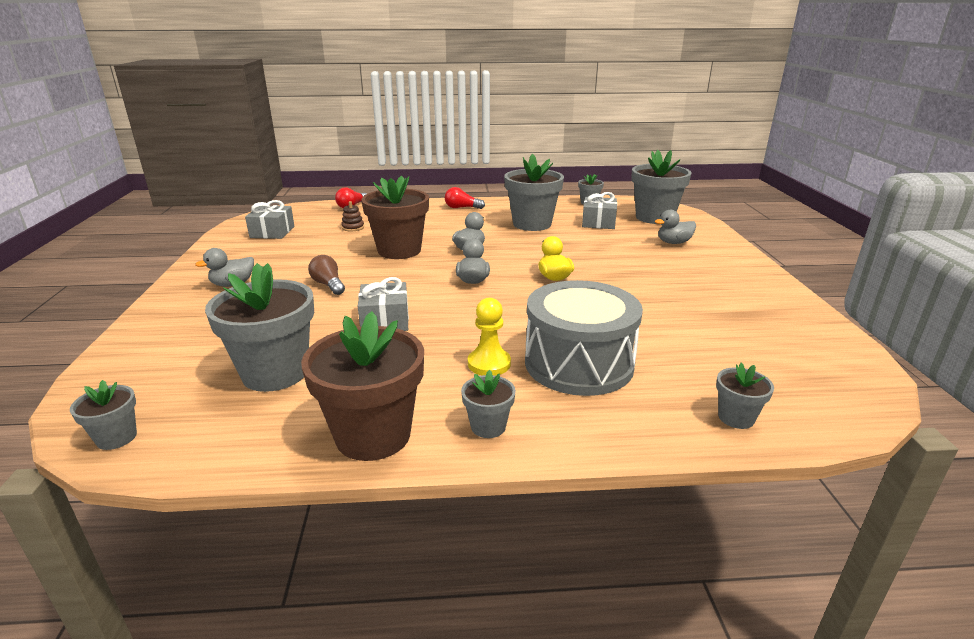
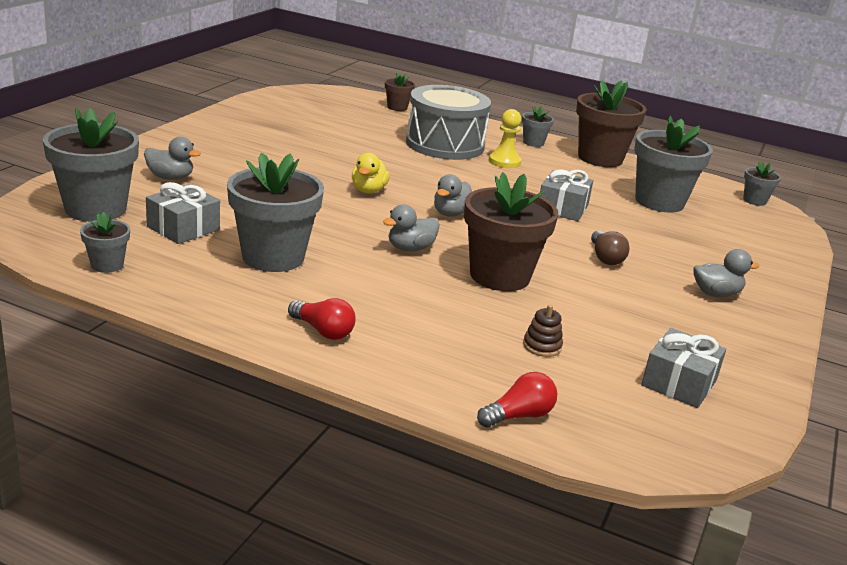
camera: 155 degrees left, 0 degrees up
grey flower pot [716,363,774,429] -> brown flower pot [385,73,415,111]

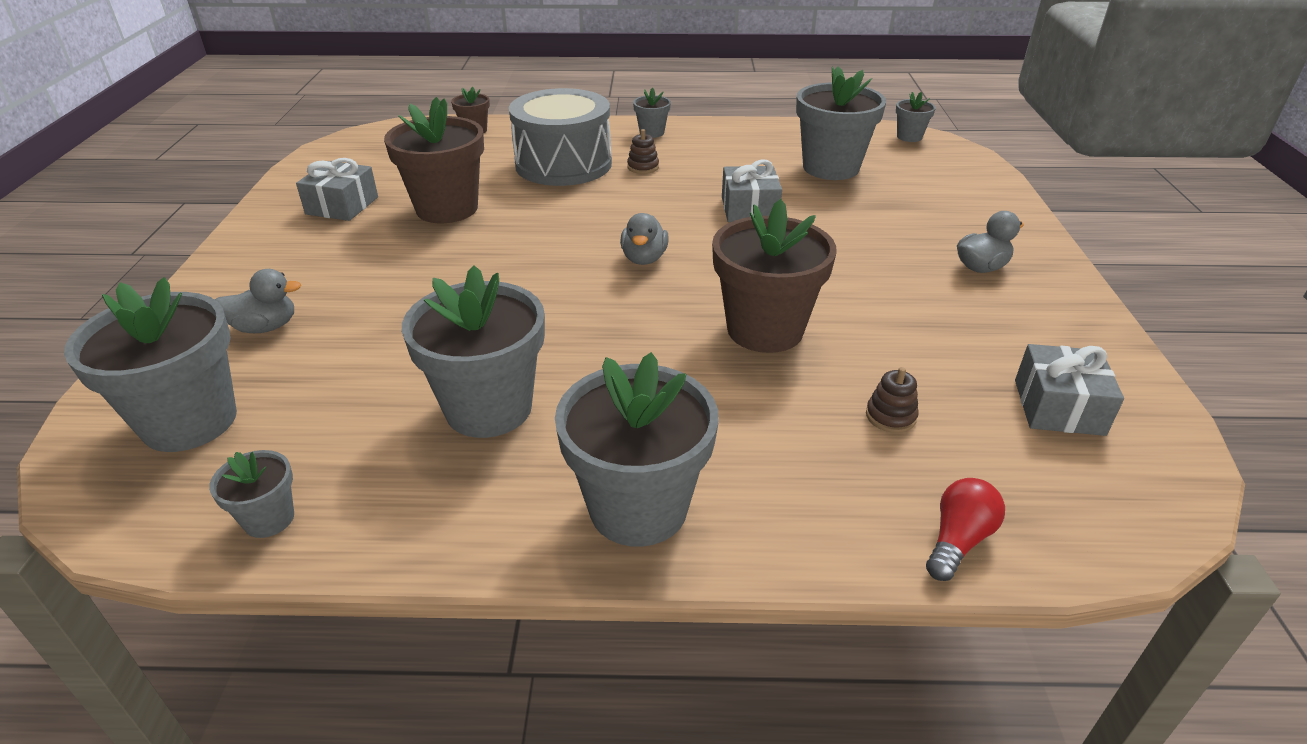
camera: 20 degrees left, 10 degrees up
grey gift [146,182,220,244] -> grey gift moved to [296,158,378,221]
red light bulb [288,298,355,340] -> grey flower pot [555,352,719,547]
yellow duck [352,153,390,194] -> none
grey duck [383,204,440,251] -> none
yellow pawn [489,109,521,168] -> brown stacking toy [627,129,659,174]
brown flower pot [576,80,647,167] -> brown flower pot moved to [384,97,484,223]
brown light bulb [591,231,629,265] -> none

